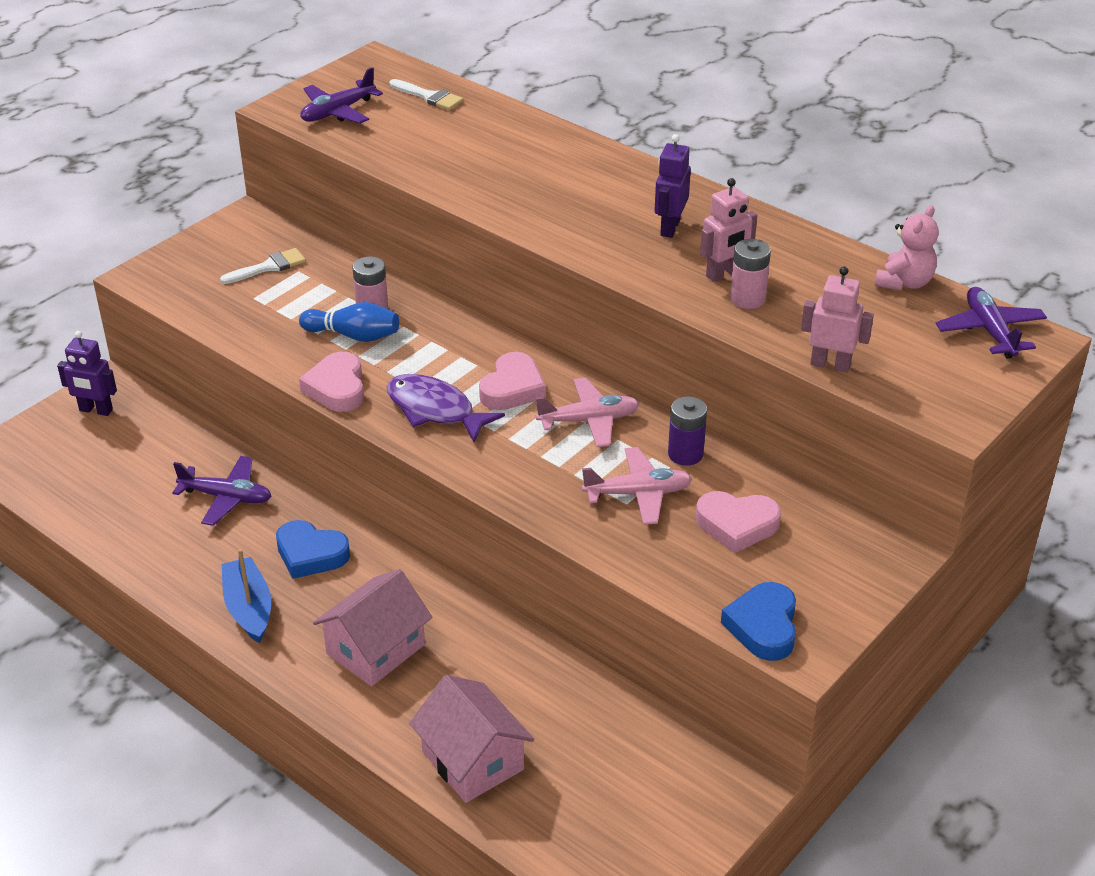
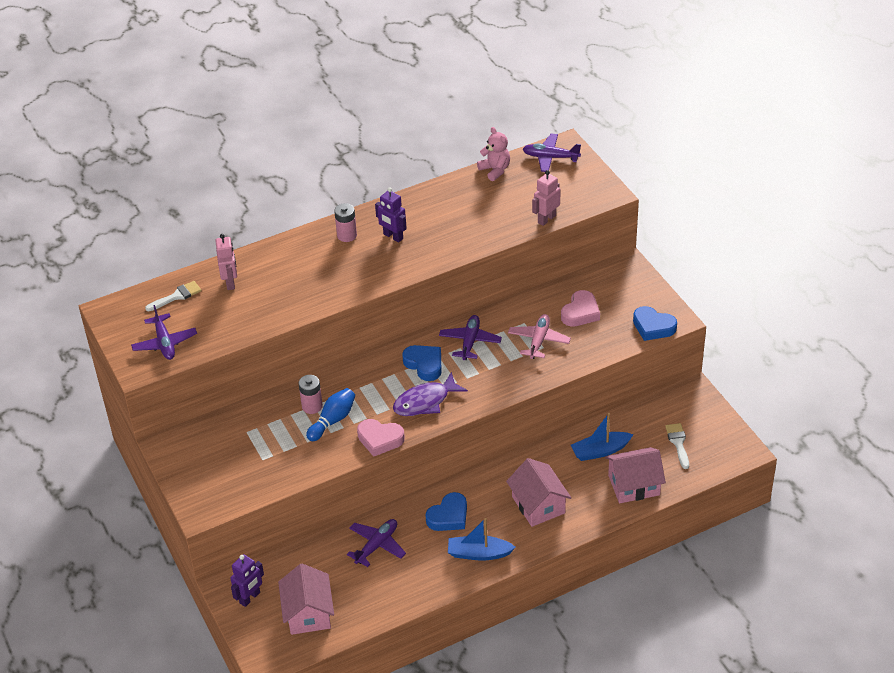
camera: 65 degrees left, 5 degrees up
white brush [220,248,306,284] -> white brush moved to [665,423,689,469]
pink heart [479,352,546,410] -> blue heart [402,345,442,381]
pink plane [536,377,639,447] -> purple plane [439,315,502,360]
purple battery [668,396,707,466] -> none
pink robot [700,178,757,282] -> pink robot moved to [215,234,237,290]
pink battery [730,239,771,309] -> pink battery moved to [334,203,357,242]
none -> pink house [278,564,334,635]
none -> blue boat [571,413,634,461]

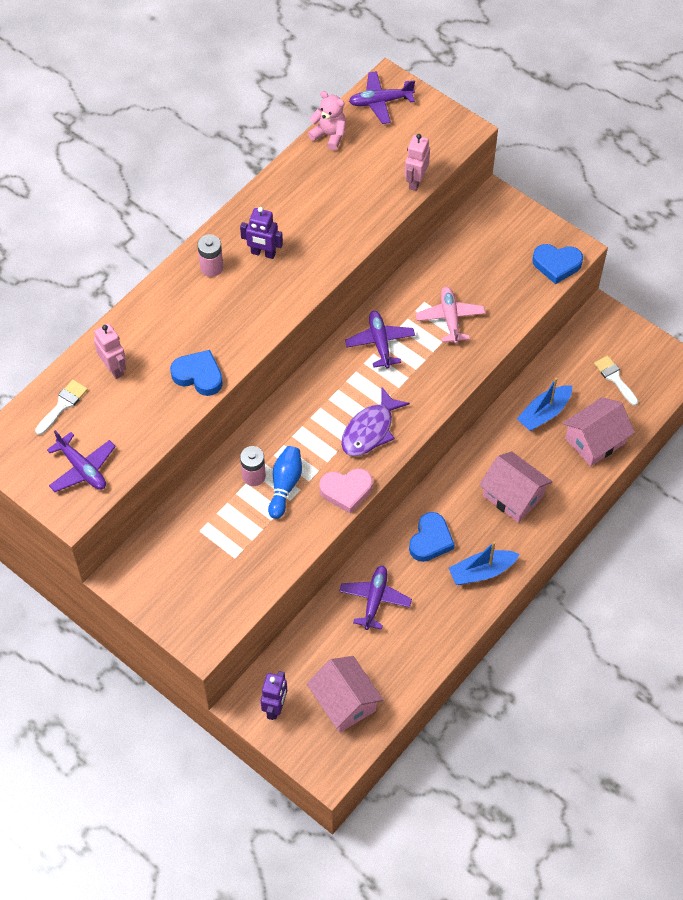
camera: 25 degrees left, 15 degrees up
blue heart [402,345,442,381] -> blue heart moved to [170,350,223,396]
pink heart [561,290,600,327] -> none

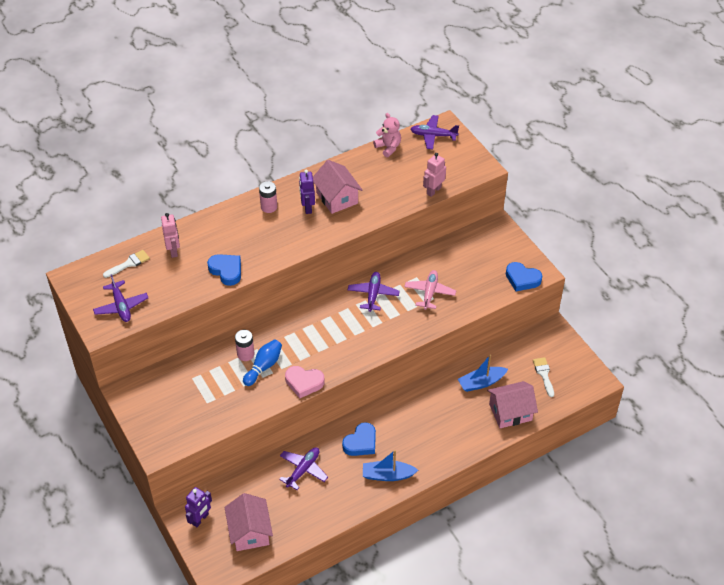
camera: 20 degrees right, 10 degrees down
purple robot [240,207,283,259] -> purple robot turned 45 degrees clockwise [299,170,315,214]
purple fish [341,387,410,456] -> none
pink house [479,451,552,523] -> pink house moved to [313,160,362,214]

